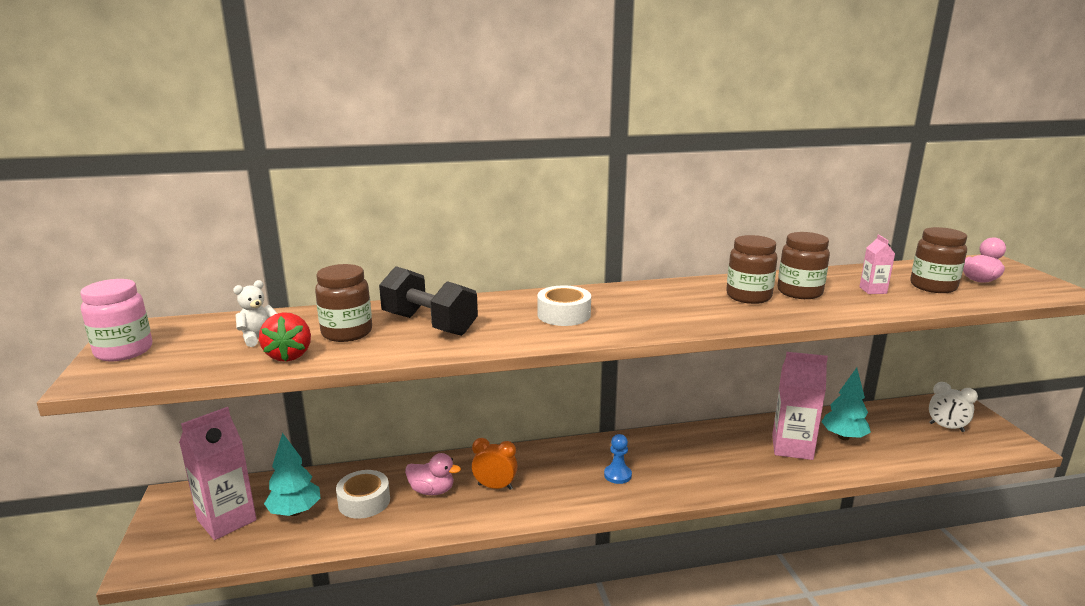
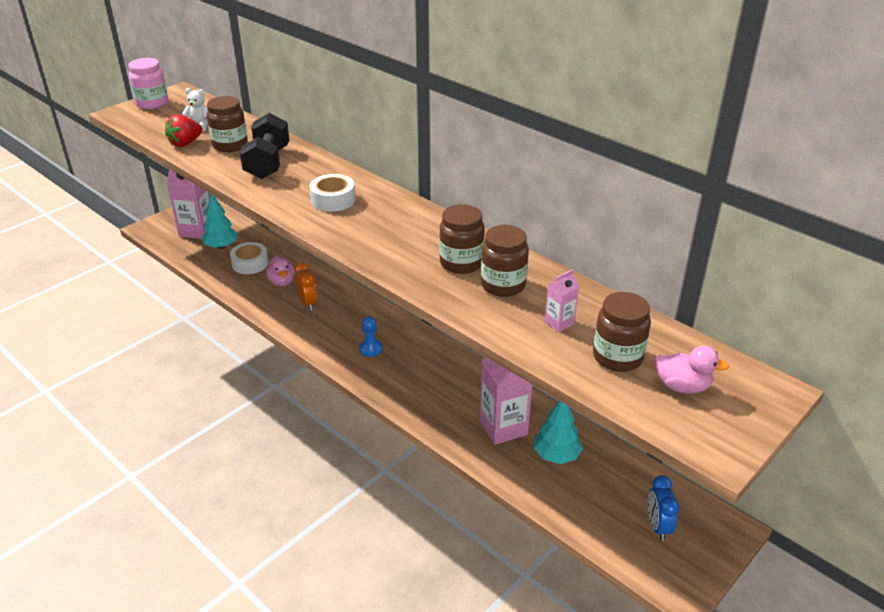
camera: 55 degrees right, 15 degrees up
white clock [929,382,978,432] -> blue clock [648,475,680,541]

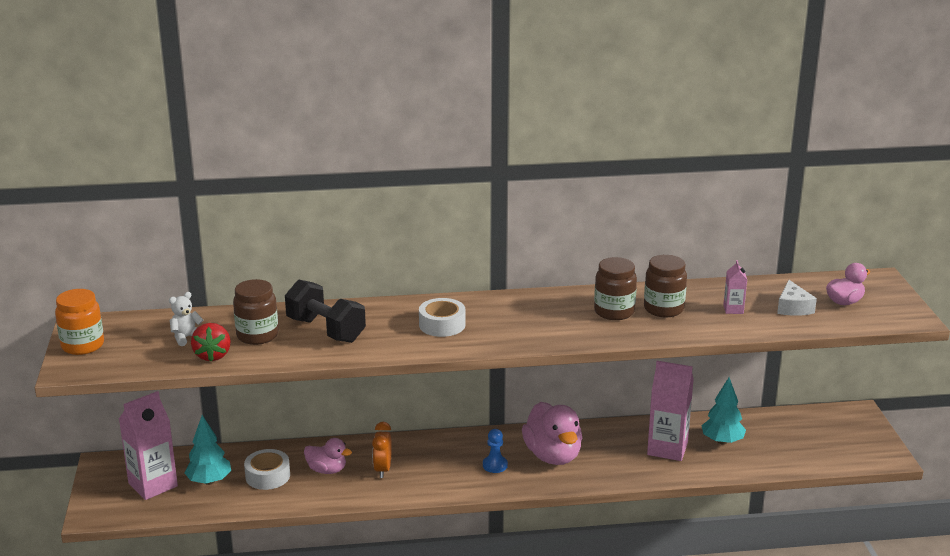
camera: 50 degrees left, 10 degrees down
pink jar [129,58,168,109] -> orange jar [55,289,104,355]
orange clock [295,263,317,311] -> orange clock turned 105 degrees counterclockwise [372,422,392,478]
brown jar [593,292,651,372] -> white cheese [777,280,817,316]
blue clock [648,475,680,541] -> none
none -> pink duck [522,402,582,465]

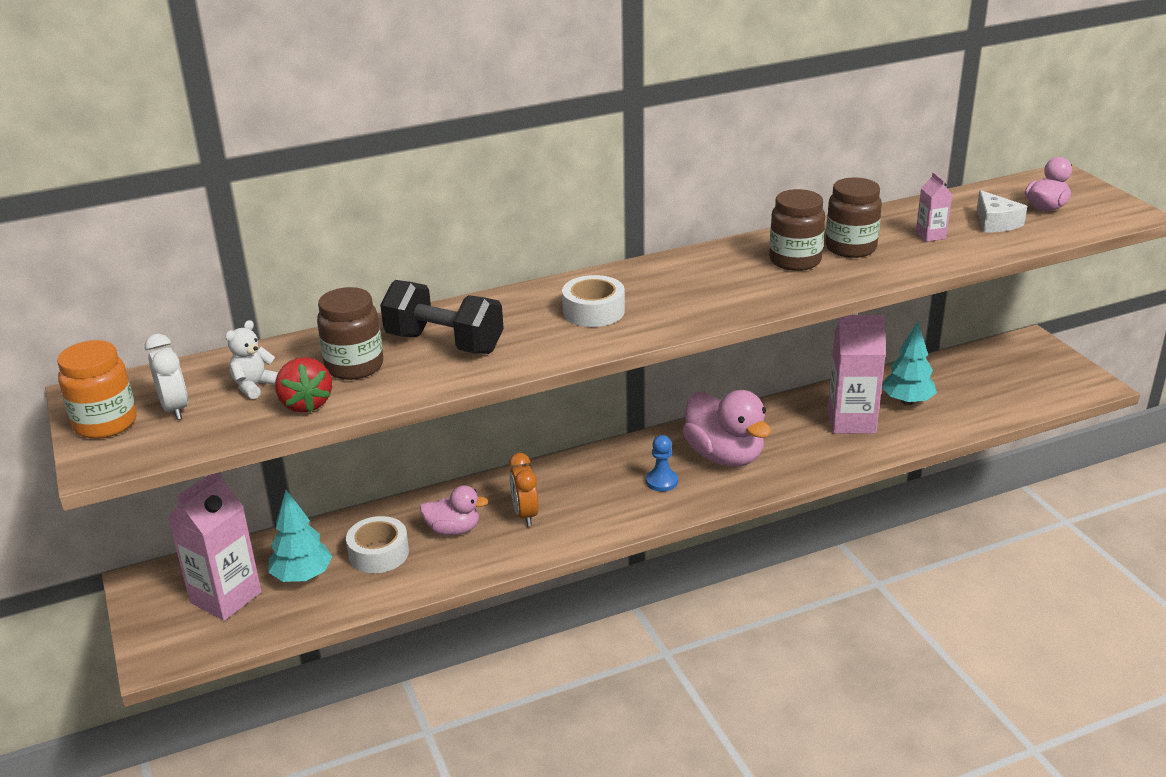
camera: 15 degrees left, 5 degrees up
none -> white clock [145,334,188,420]

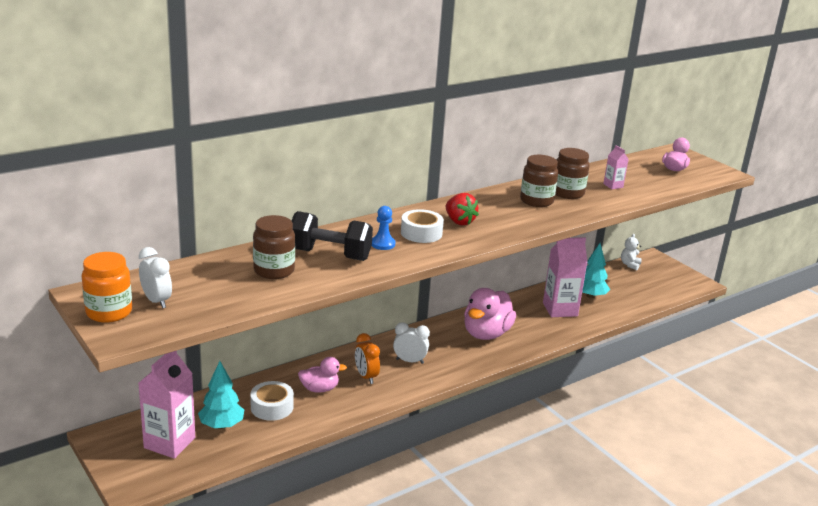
camera: 15 degrees left, 5 degrees down
white teddy bear [225,320,279,399] -> white teddy bear moved to [621,234,642,270]
red strawberry [275,357,332,413] -> red strawberry moved to [446,193,479,225]
blue pawn [646,435,678,492] -> blue pawn moved to [371,206,395,250]
pink duck [682,390,771,467] -> pink duck turned 75 degrees clockwise [464,288,516,340]
white cheese [977,190,1027,232] -> none
none -> white clock [393,322,430,364]

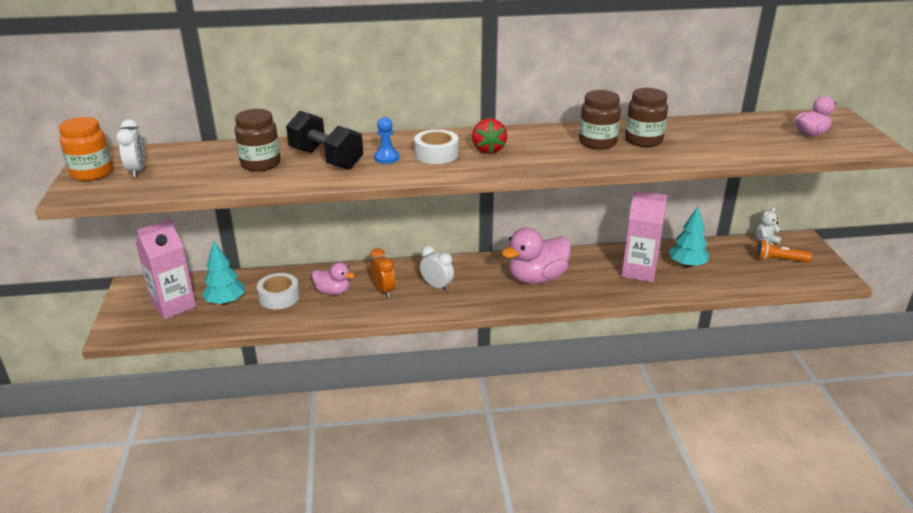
camera: 30 degrees right, 5 degrees up
orange clock [355,333,380,384] -> orange clock turned 150 degrees clockwise [370,248,395,298]
pink carton [603,145,629,189] -> none
none -> orange flashlight [755,240,812,262]

